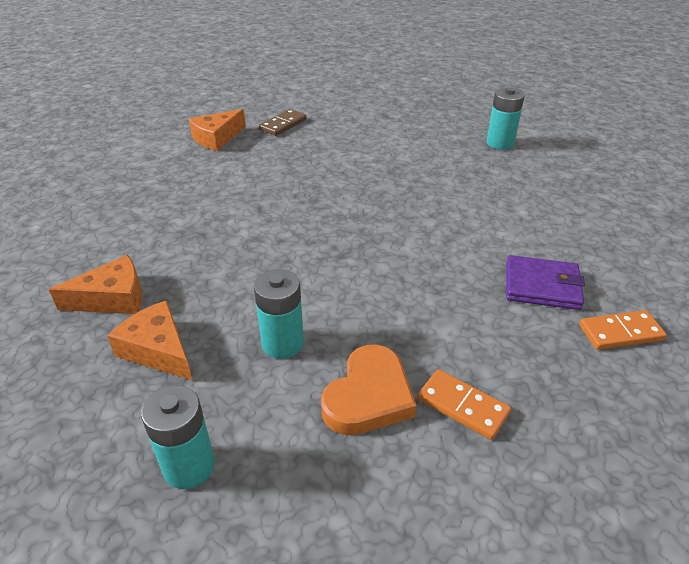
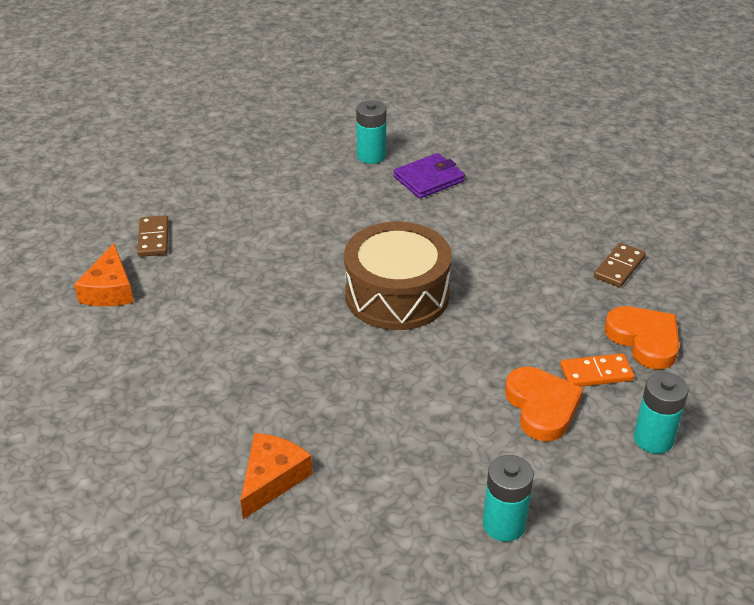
camera: 45 degrees left, 0 degrees up
orange cheese [107,300,193,381] -> none
turquoise battery [254,269,304,359] -> turquoise battery moved to [634,372,688,454]
purple wallet [506,255,585,310] -> purple wallet moved to [393,153,465,199]
orange domino [579,310,667,350] -> brown domino [594,243,646,288]
none -> brown drum [344,222,452,330]
none -> orange heart [604,306,680,369]

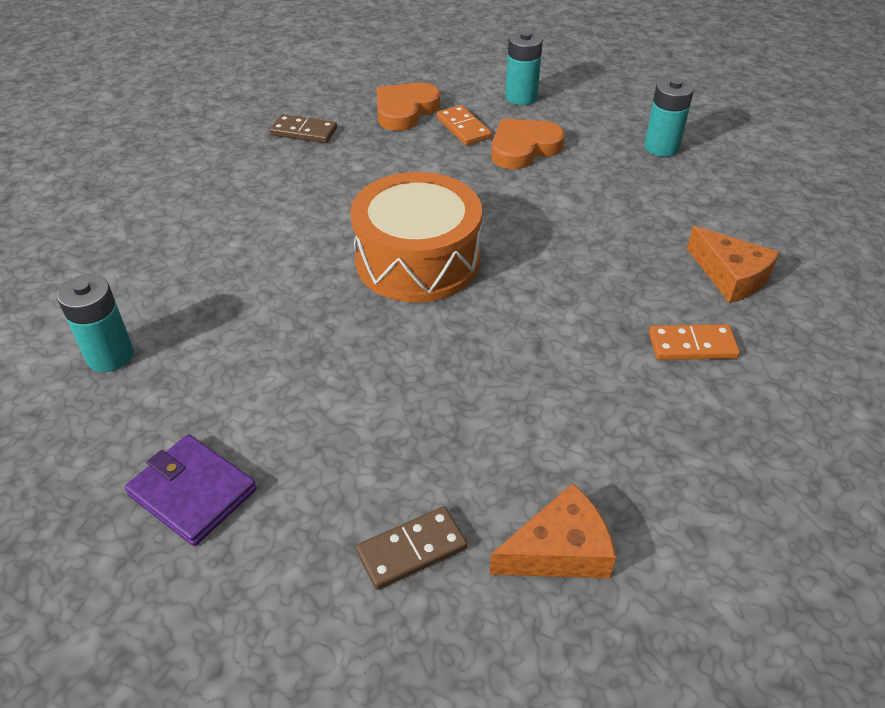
camera: 110 degrees left, 5 degrees up
orange cheese [240,433,313,519] -> orange cheese turned 135 degrees counterclockwise [687,226,780,303]
brown drum [344,222,452,330] -> orange drum [350,172,482,302]
purple wallet [393,153,465,199] -> purple wallet moved to [125,434,257,546]
none -> orange domino [649,324,740,360]

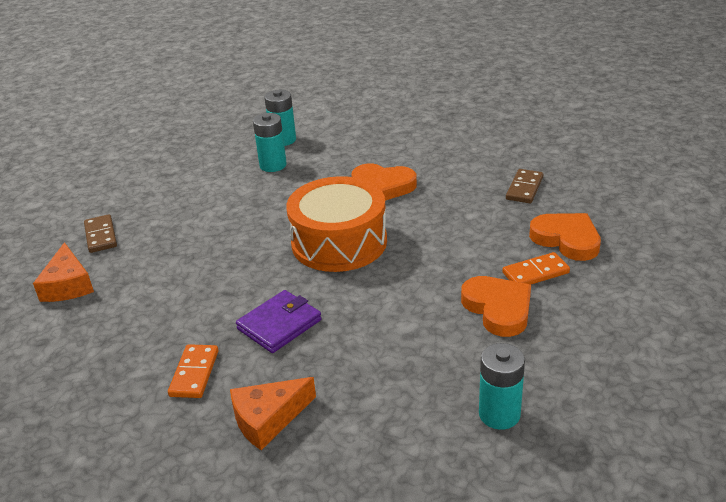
camera: 100 degrees right, 10 degrees down
purple wallet [125,434,257,546] -> purple wallet moved to [236,290,322,353]
turquoise battery [505,31,543,105] -> turquoise battery moved to [253,113,287,172]
none -> orange heart [351,163,417,201]

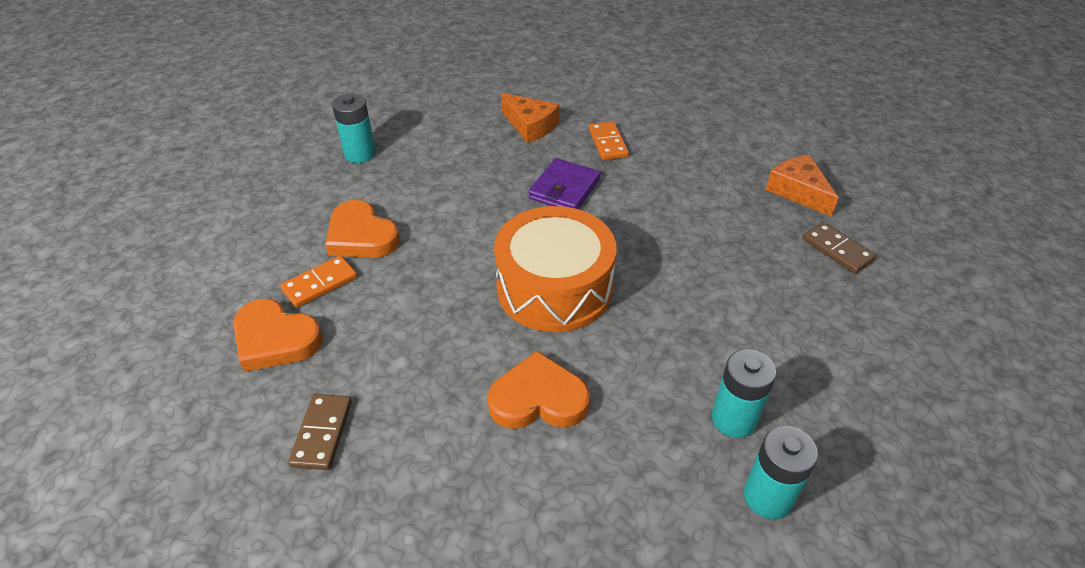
camera: 160 degrees right, 10 degrees up
orange cheese [230,377,316,450] -> orange cheese turned 90 degrees clockwise [501,93,559,143]

